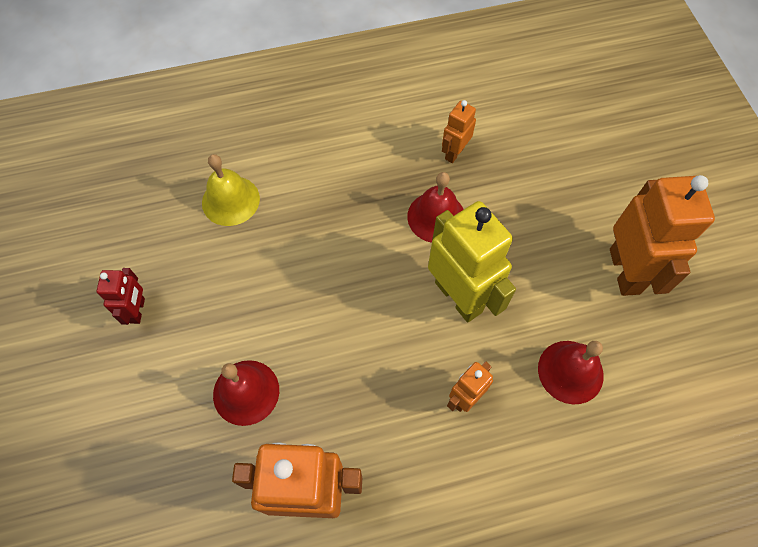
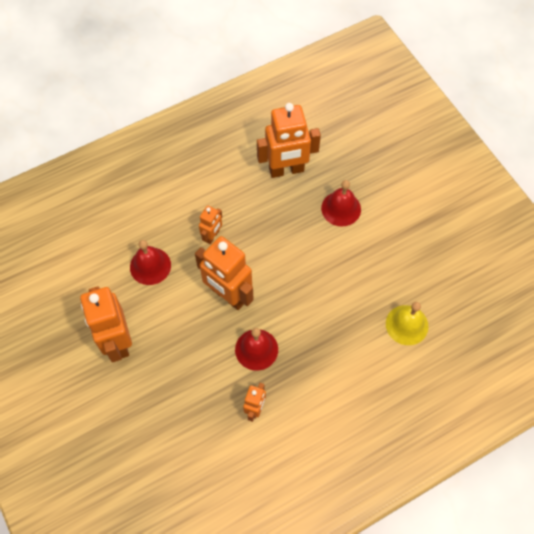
camera: 165 degrees right, 0 degrees up
red robot [97,268,145,325] -> none
yellow robot [428,201,516,322] -> orange robot [195,236,254,310]

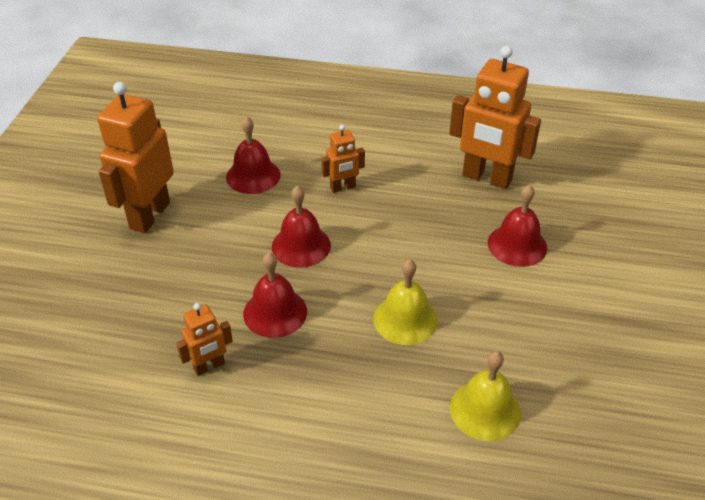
camera: 40 degrees right, 20 degrees down
orange robot [195,236,254,310] -> red bell [272,185,331,268]
none -> yellow bell [373,259,438,345]

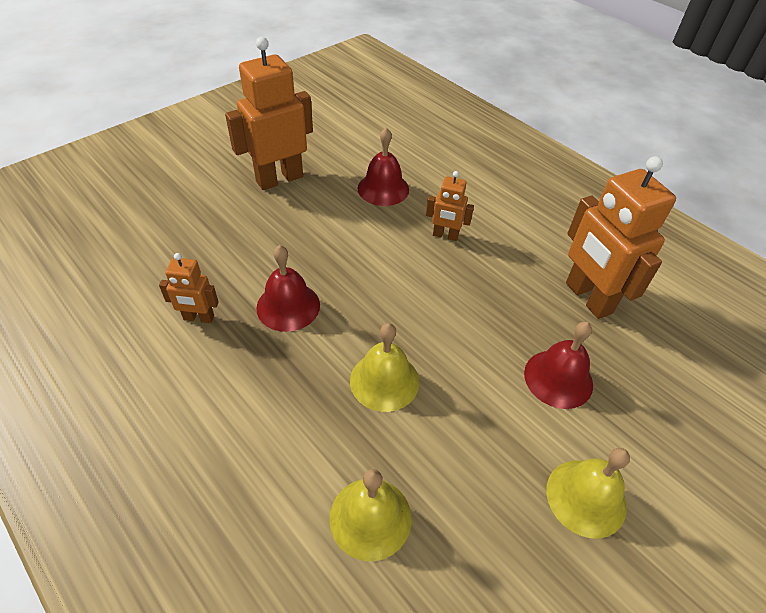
camera: 35 degrees right, 5 degrees up
red bell [272,185,331,268] -> none
none -> yellow bell [546,448,630,539]

